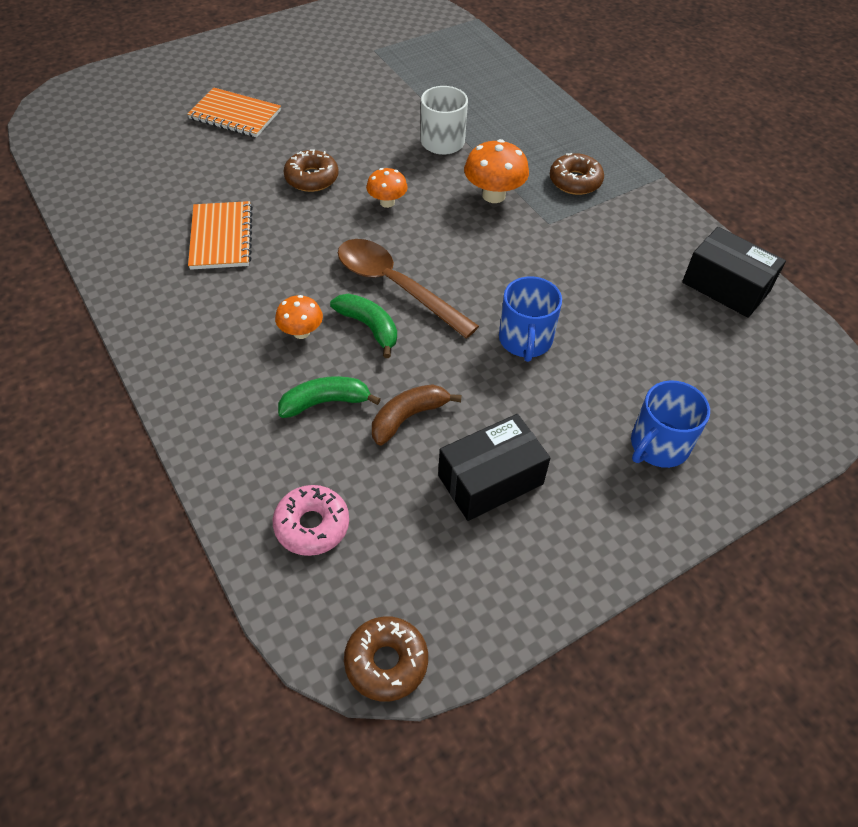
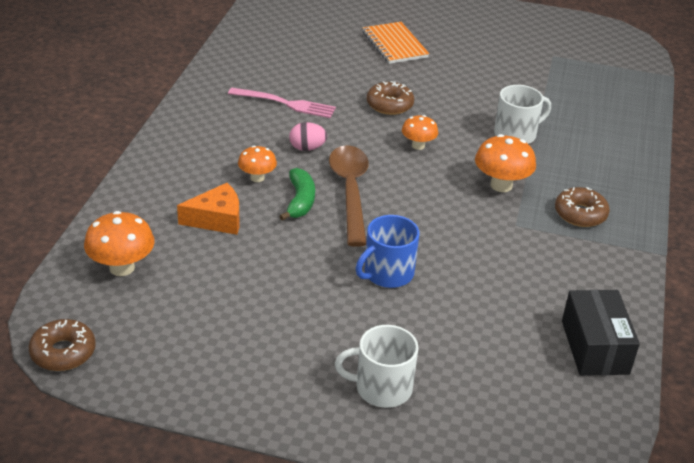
camera: 45 degrees right, 15 degrees down
orange notebook [188,201,253,270] -> pink fork [228,87,336,118]
pink donut [273,485,349,556] -> orange mushroom [84,211,155,276]
green banana [278,376,381,418] -> orange cheese [177,183,239,235]
brown banana [372,384,462,446] -> none
black box [438,414,551,521] -> none
blue mug [631,380,710,468] -> white mug [335,325,419,408]
none -> pink egg [289,122,327,151]

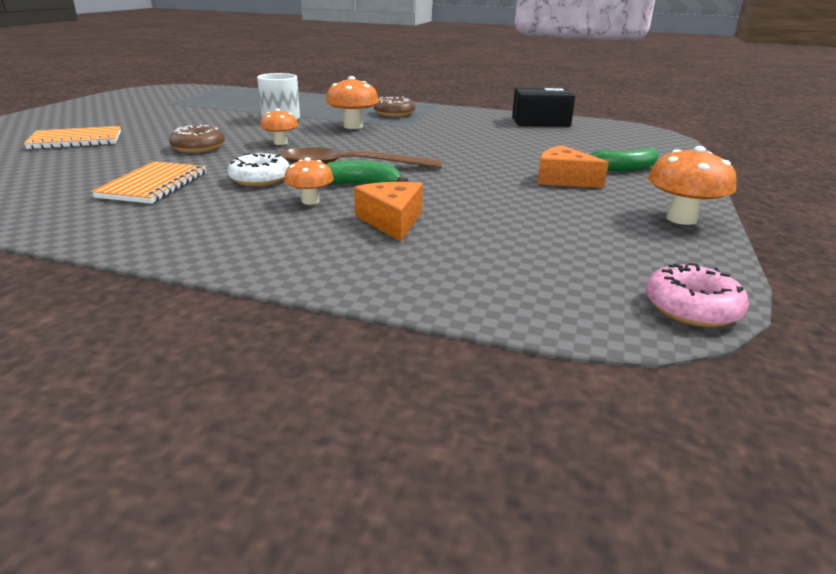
camera: 85 degrees left, 10 degrees down
brown donut [28,319,96,371] -> pink donut [645,263,749,327]
orange mushroom [84,211,155,276] -> orange mushroom moved to [648,146,737,225]
pink fork [228,87,336,118] -> orange notebook [91,161,206,204]
pink egg [289,122,327,151] -> white donut [228,153,290,186]
white mug [335,325,419,408] -> green banana [589,148,659,171]
blue mug [356,215,419,288] -> none
none -> orange cheese [537,145,609,188]

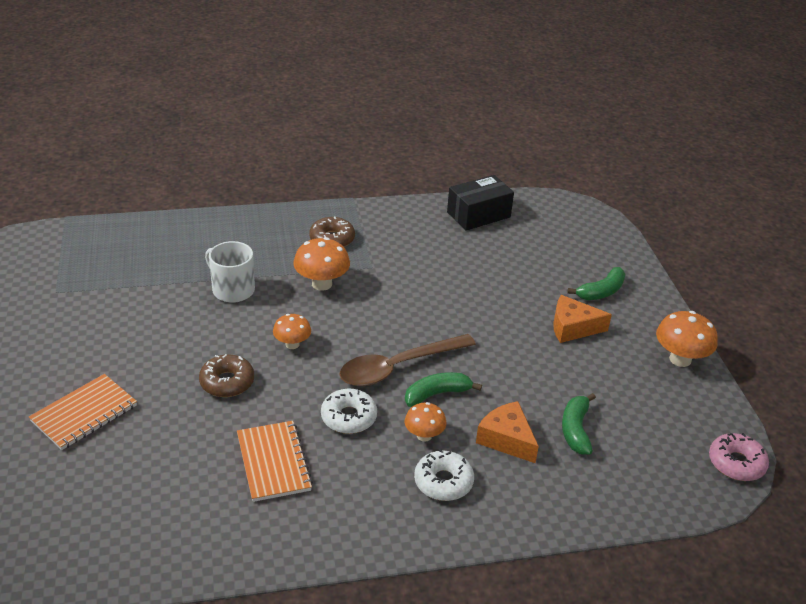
camera: 30 degrees left, 10 degrees up
none -> white donut [414,449,474,501]
none -> green banana [562,393,596,455]

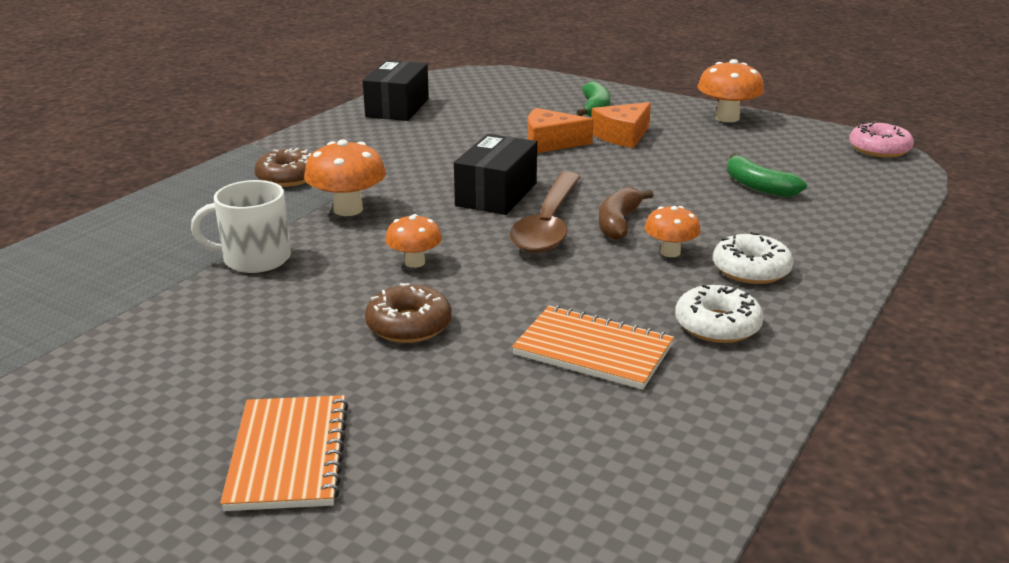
camera: 45 degrees left, 10 degrees down
white donut [321,389,377,434] -> white donut moved to [675,284,764,343]
green banana [405,372,482,407] -> brown banana [599,187,654,240]
orange cheese [476,401,539,463] -> orange cheese moved to [528,108,594,153]
none -> black box [454,134,537,215]

